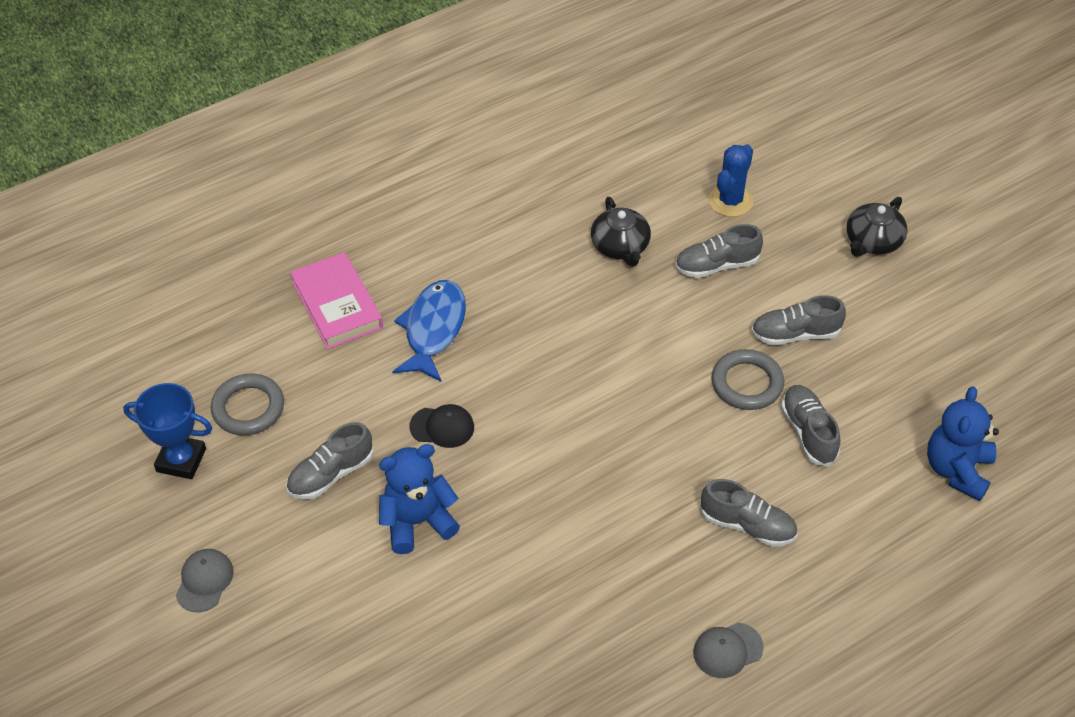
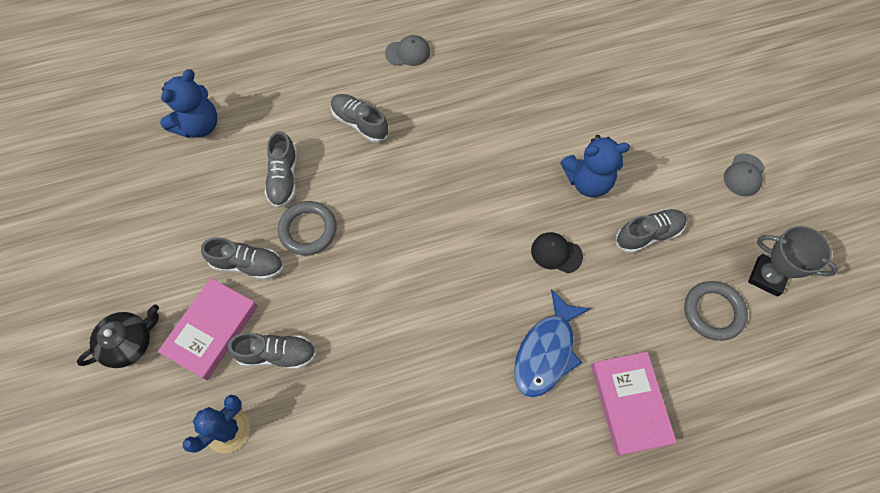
camera: 165 degrees left, 15 degrees up
blue trophy [123,383,212,479] -> grey trophy [748,226,838,297]
black teapot [591,197,651,267] -> none
none -> pink book [158,278,258,381]

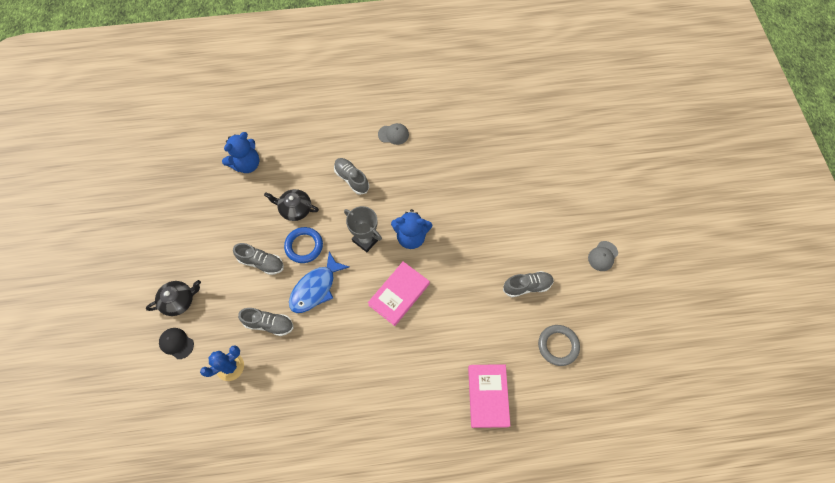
camera: 10 degrees right, 0 degrees up
pink book [158,278,258,381] -> pink book moved to [368,262,430,326]
grey shoe [265,131,297,208] -> black teapot [264,189,319,221]
grey ring [278,201,337,255] -> blue ring [284,227,323,263]
blue fish [514,289,591,397] -> blue fish moved to [289,251,349,313]
black cap [531,232,583,273] -> black cap moved to [159,328,194,359]
blue teddy bear [560,135,630,197] -> blue teddy bear moved to [391,209,432,249]
grey trophy [748,226,838,297] -> grey trophy moved to [344,206,382,252]

